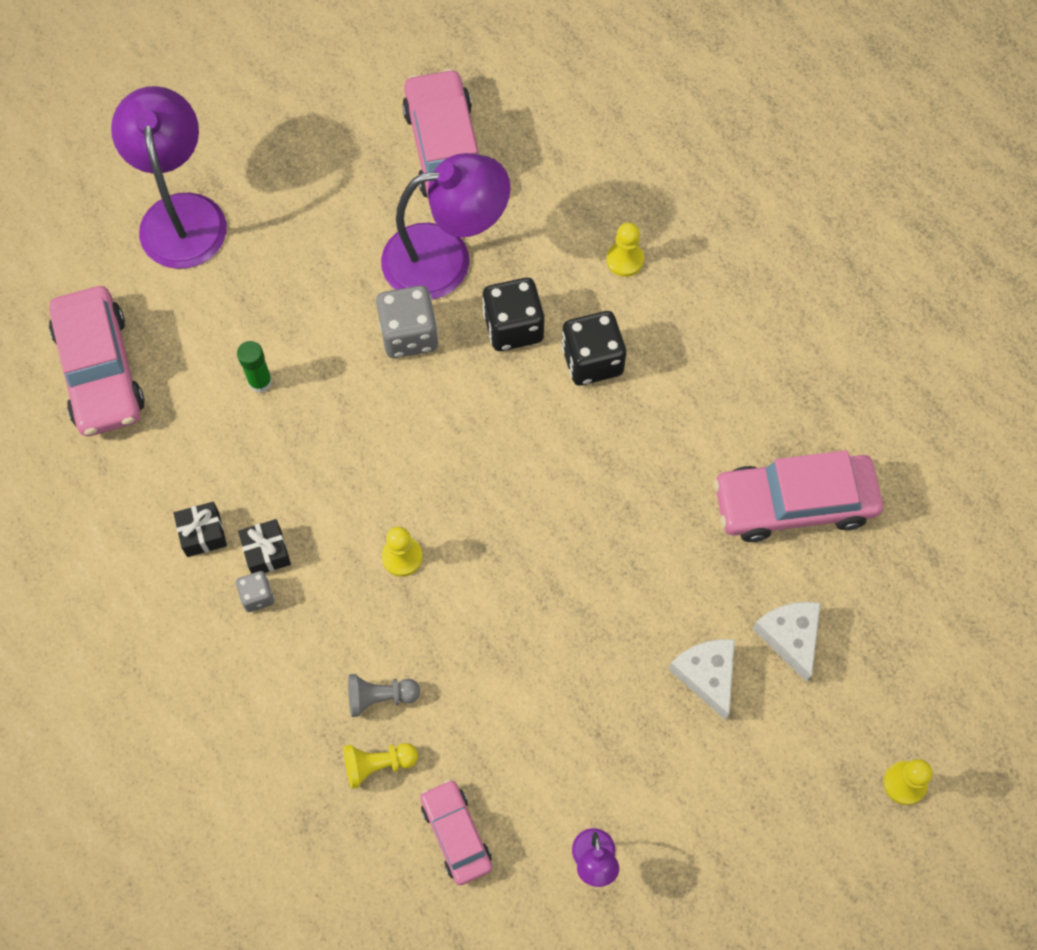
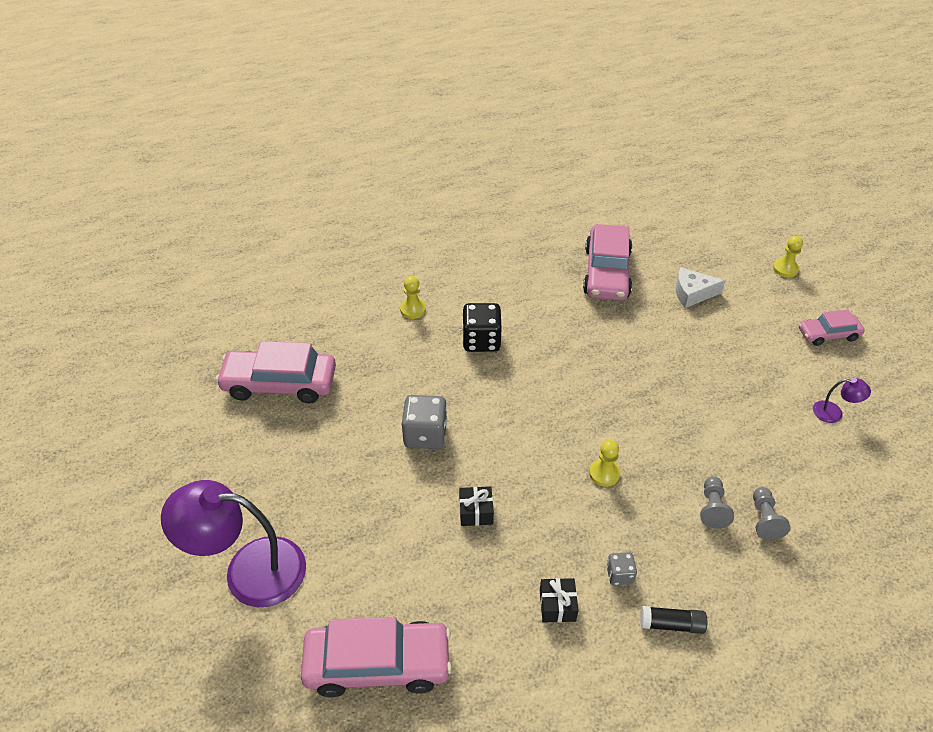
camera: 75 degrees left, 20 degrees down
green glue stick [237,341,272,393] -> none
black gift [238,519,291,574] -> black gift moved to [459,486,494,526]
yellow pawn [344,743,418,789] -> grey pawn [753,487,790,540]
purple lamp [381,153,510,300] -> none
pink car [420,779,492,885] -> pink car moved to [799,310,865,346]
black dice [482,278,544,351] -> none
white cheese [668,639,735,720] -> none
none -> black glue stick [640,606,707,634]

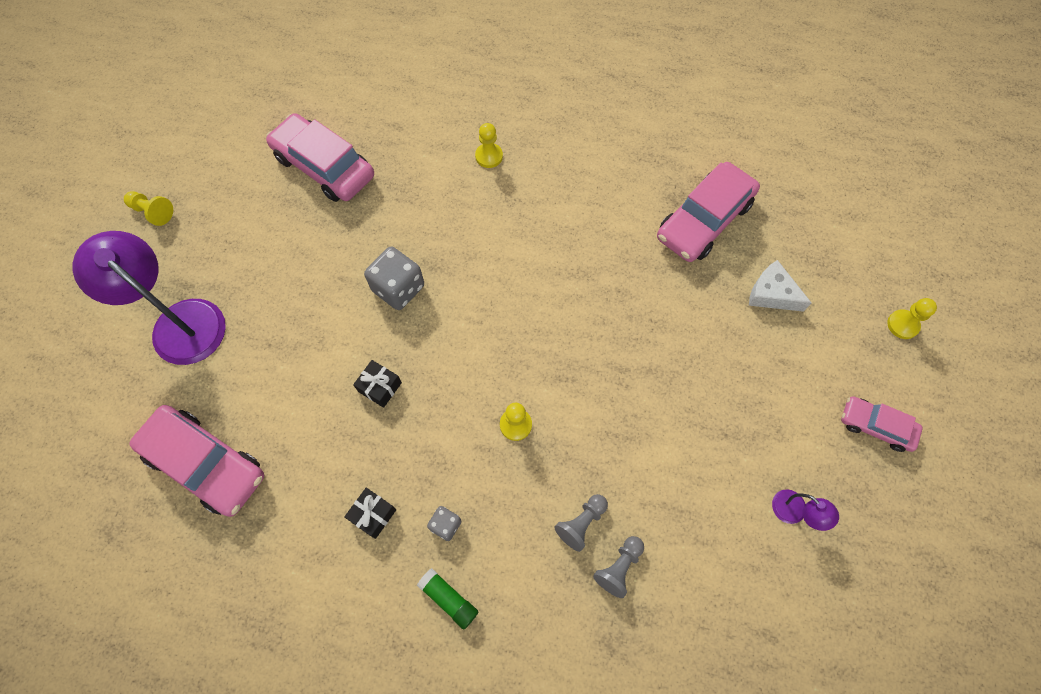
camera: 35 degrees right, 20 degrees up
black dice [462,303,502,352] -> none
black glue stick [640,606,707,634] -> green glue stick [417,568,478,629]
none -> yellow pawn [124,191,173,226]

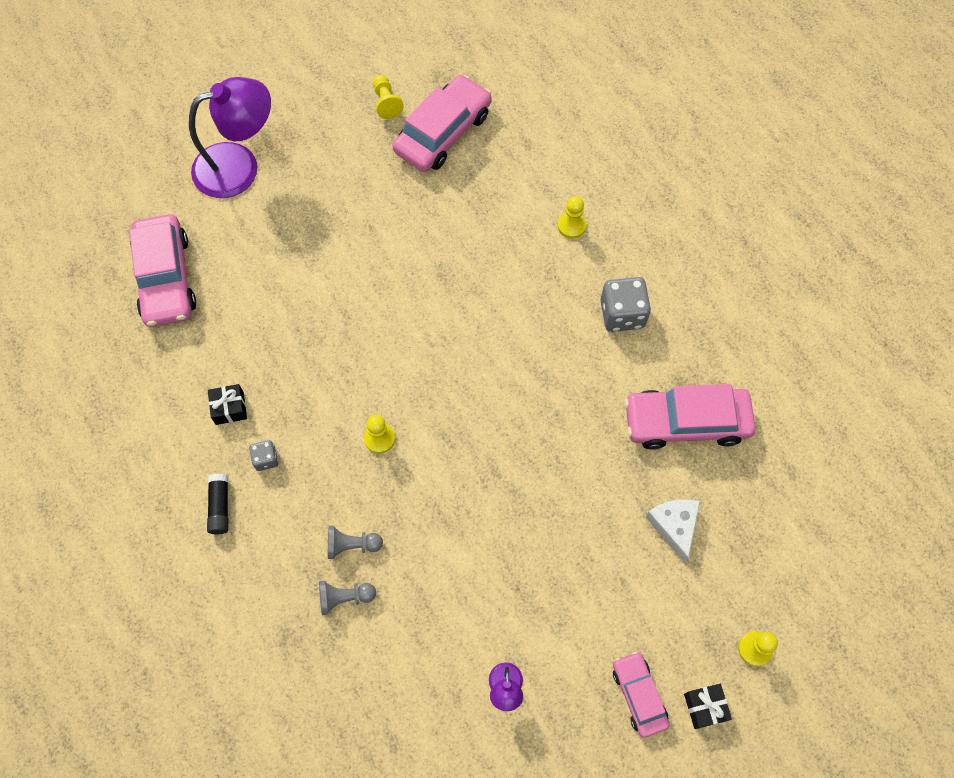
camera: 45 degrees right, 0 degrees up
purple lamp [73,231,226,365] -> purple lamp turned 75 degrees clockwise [189,77,271,198]
yellow pawn [124,191,173,226] -> yellow pawn moved to [373,75,404,119]
pink car [266,113,374,202] -> pink car turned 45 degrees clockwise [393,75,492,172]
black gift [353,360,402,408] -> black gift moved to [684,684,732,729]
grey dice [364,247,424,310] -> grey dice moved to [600,277,651,332]
green glue stick [417,568,478,629] -> black glue stick [207,474,228,534]

